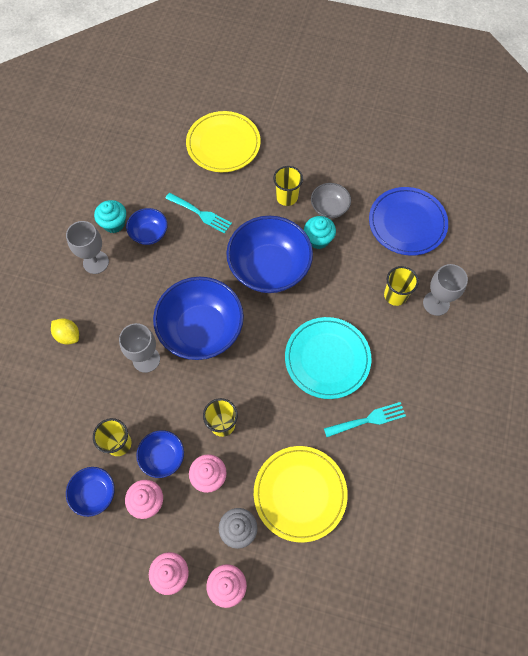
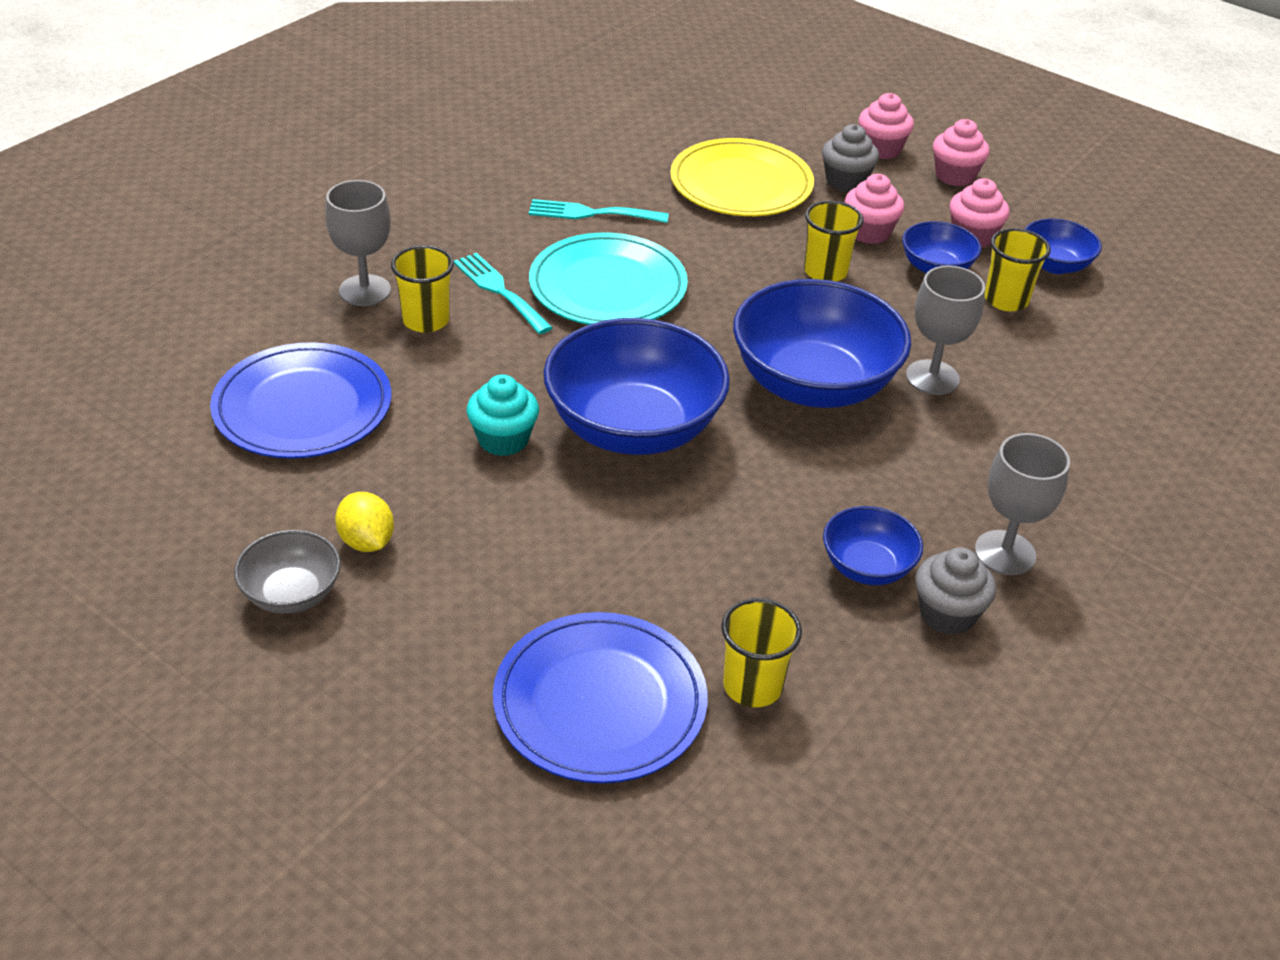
camera: 160 degrees left, 25 degrees down
yellow lemon [51,318,79,345] -> yellow lemon moved to [335,492,394,552]
turquoise cupcake [94,200,126,233] -> grey cupcake [916,547,996,635]
turquoise fork [165,193,232,234] -> turquoise fork moved to [454,253,553,334]
yellow plate [186,111,261,172] -> blue plate [493,612,708,783]
yellow cup [273,166,303,206] -> yellow cup moved to [721,598,802,707]
grey bowl [311,183,351,219] -> grey bowl moved to [234,530,341,614]

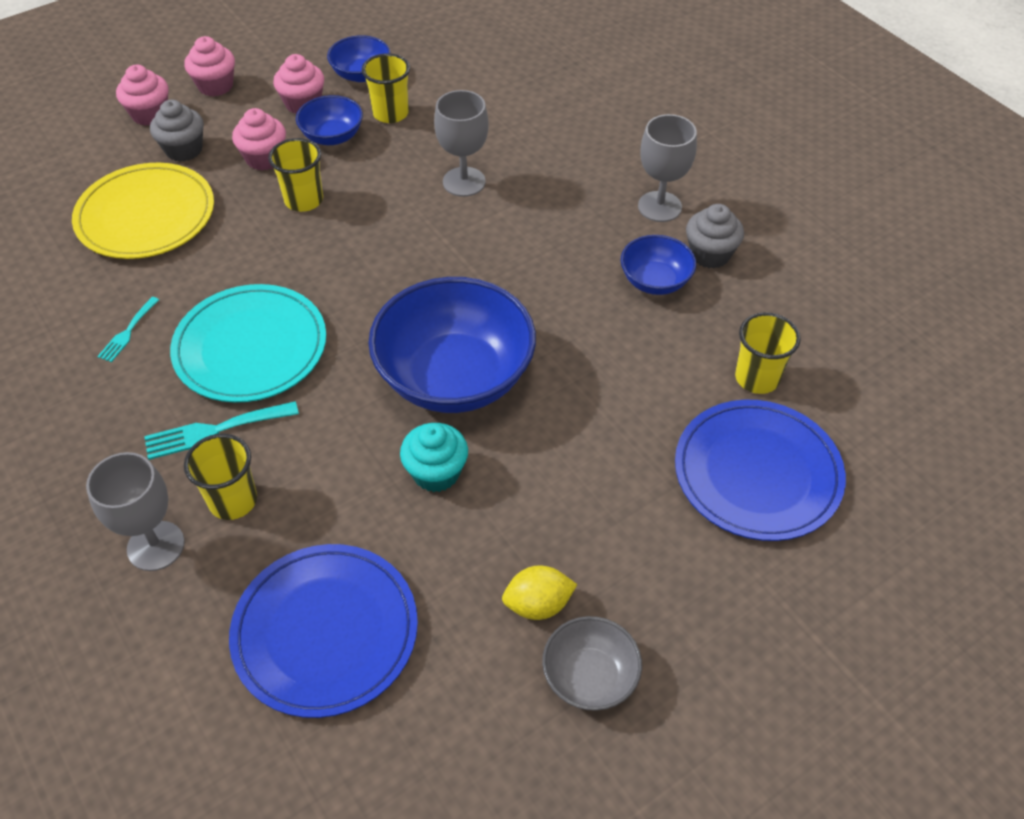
camera: 70 degrees left, 10 degrees up
turquoise fork [529,199,669,223] -> turquoise fork [97,297,159,362], size x0.62
blue bowl [733,279,911,408] -> none

